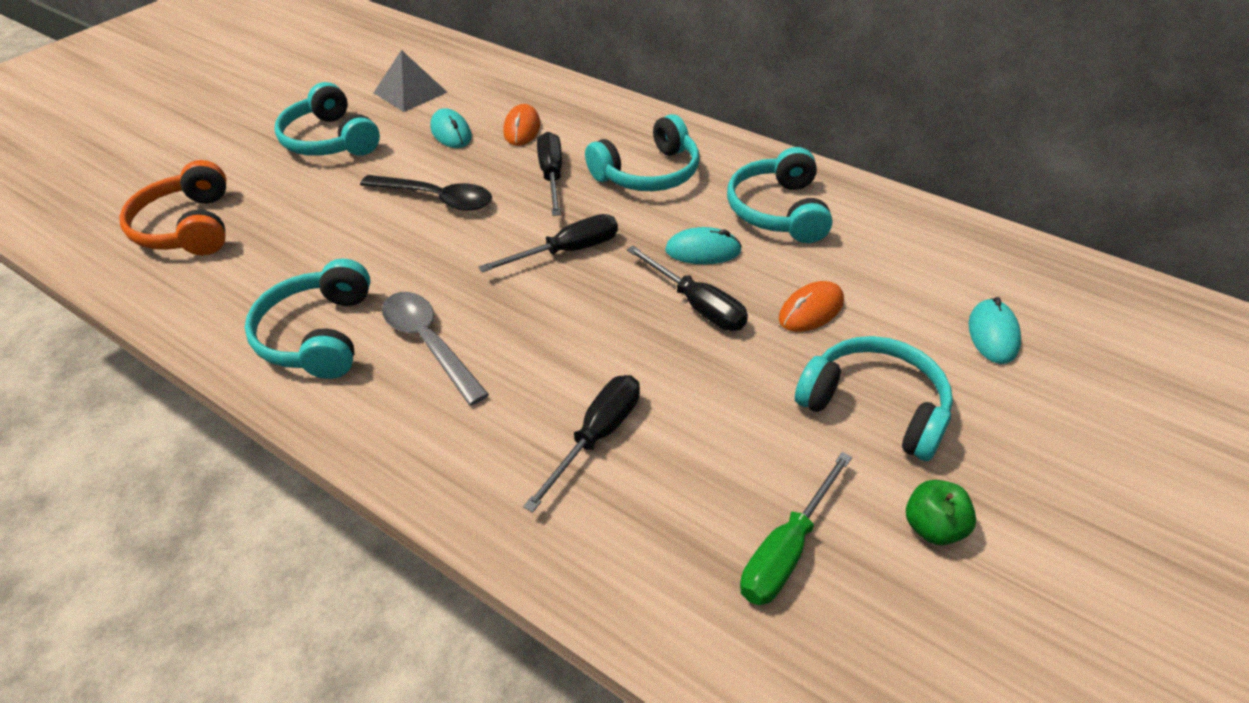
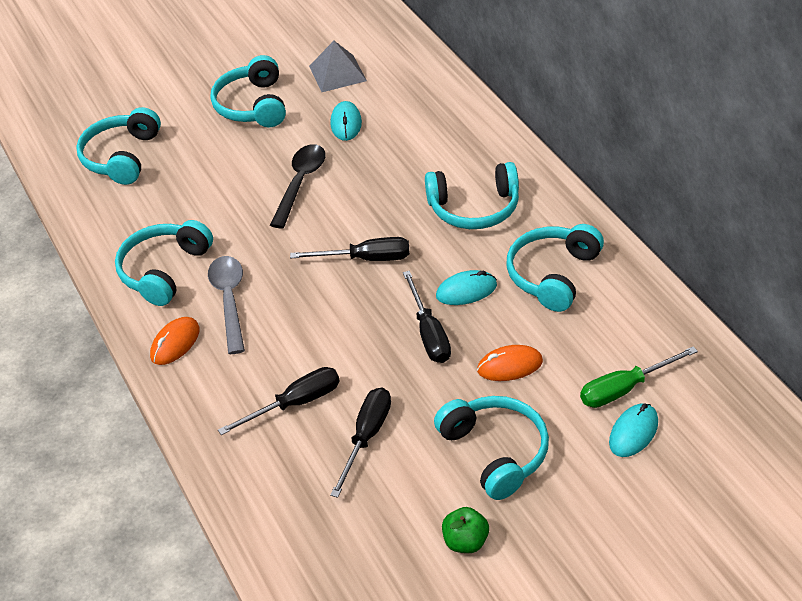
camera: 30 degrees right, 0 degrees up
orange headphones [119,160,226,255] -> turquoise headphones [76,107,161,185]
black spoon [360,175,492,211] -> black spoon turned 120 degrees counterclockwise [270,144,326,228]
orange mouse [503,104,540,146] -> orange mouse moved to [150,317,200,365]
black screwdriver [537,132,562,216] -> black screwdriver moved to [330,388,391,498]
turquoise mouse [665,227,742,264] -> turquoise mouse turned 45 degrees counterclockwise [436,270,497,305]
green screwdriver [740,452,852,605] -> green screwdriver moved to [580,346,698,408]

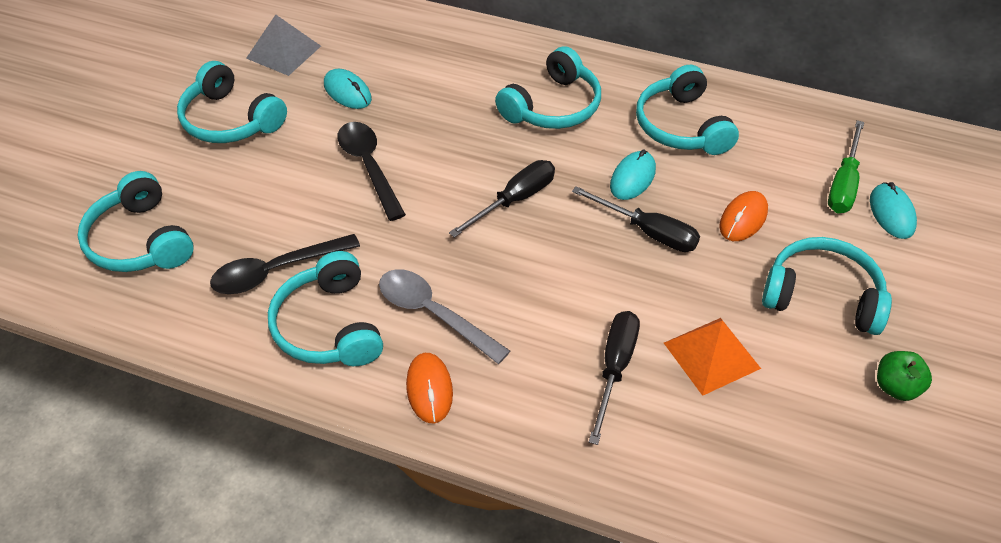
camera: 45 degrees left, 5 degrees up
black screwdriver [330,388,391,498] -> orange pyramid [664,318,761,396]
none -> black spoon [210,234,360,294]

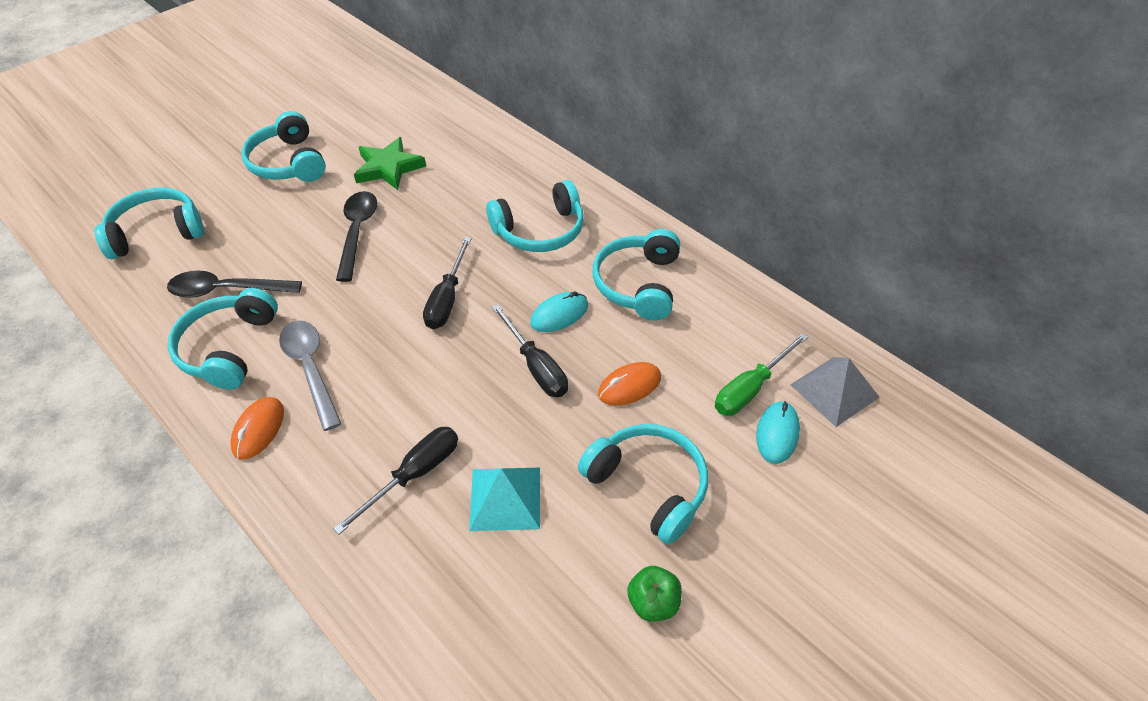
camera: 25 degrees right, 0 degrees up
turquoise headphones [77,171,194,272] -> turquoise headphones turned 75 degrees clockwise [95,188,204,259]
grey pyramid [246,15,321,76] -> grey pyramid moved to [790,357,880,427]
turquoise mouse [324,69,372,109] -> green star [354,137,426,190]
black screwdriver [449,160,555,238] -> black screwdriver turned 120 degrees clockwise [423,237,472,329]
orange pyramid [664,318,761,396] -> turquoise pyramid [469,468,540,531]

